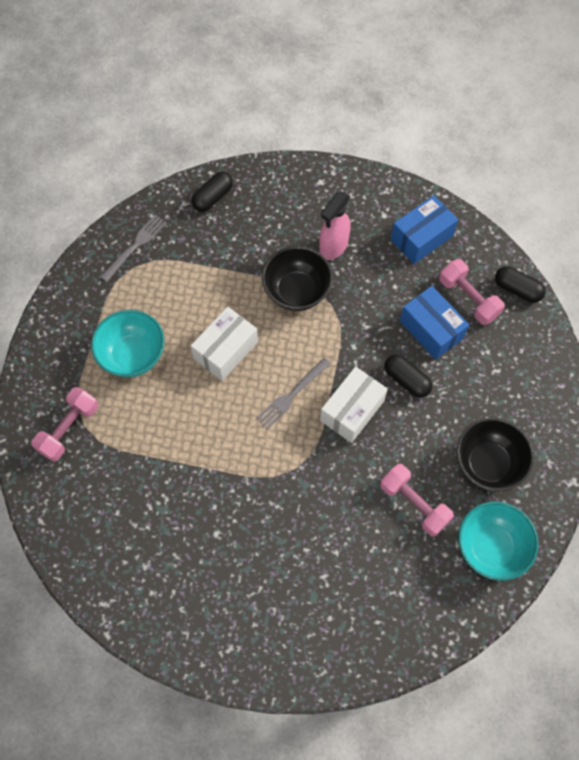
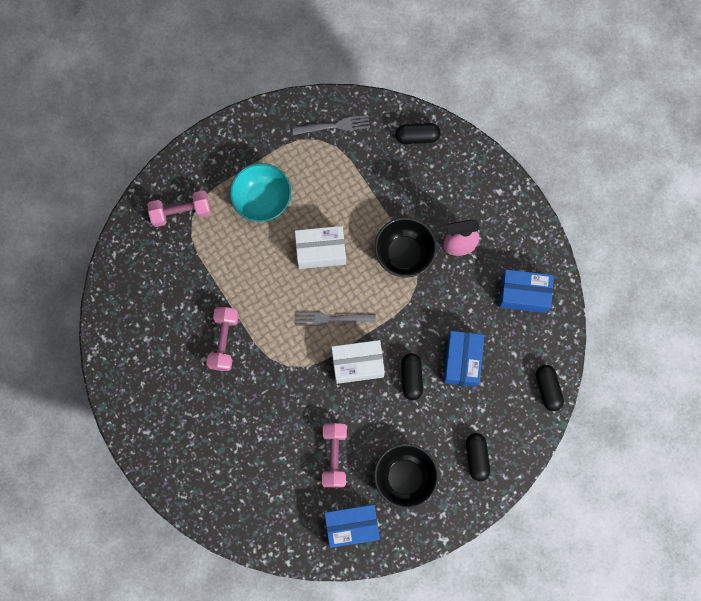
camera: 45 degrees right, 10 degrees up
pink dumbbell [439,259,505,325] -> pink dumbbell moved to [207,307,239,371]
turquoise bowl [458,502,539,581] -> blue box [324,504,380,548]
none -> black capsule [466,433,490,481]

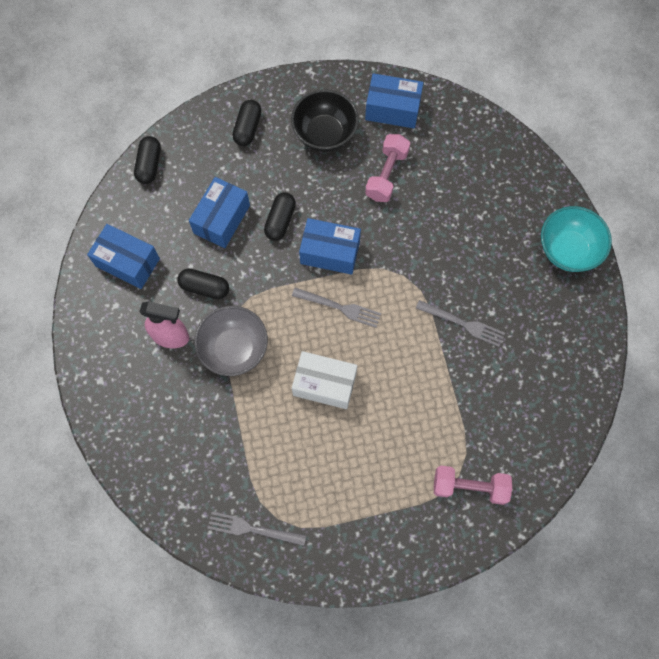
camera: 160 degrees left, 5 degrees down
pink dumbbell [207,307,239,371] -> grey fork [416,300,505,347]
turquoise bowl [230,163,291,222] -> turquoise bowl moved to [541,206,612,272]
white box [331,340,385,384] -> blue box [299,218,361,275]
black bowl [375,217,437,278] -> grey bowl [194,306,268,376]
black capsule [395,123,441,144] -> black capsule moved to [177,268,229,299]

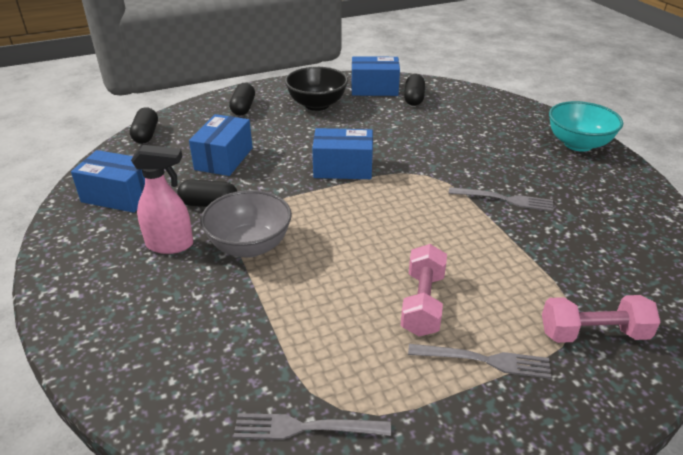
camera: 10 degrees left, 35 degrees down
black capsule [264,192,296,241] -> black capsule moved to [404,74,425,106]
grey fork [292,288,381,328] -> grey fork moved to [408,344,551,379]
white box [292,351,357,409] -> none
pink dumbbell [365,134,410,202] -> pink dumbbell moved to [401,244,447,336]

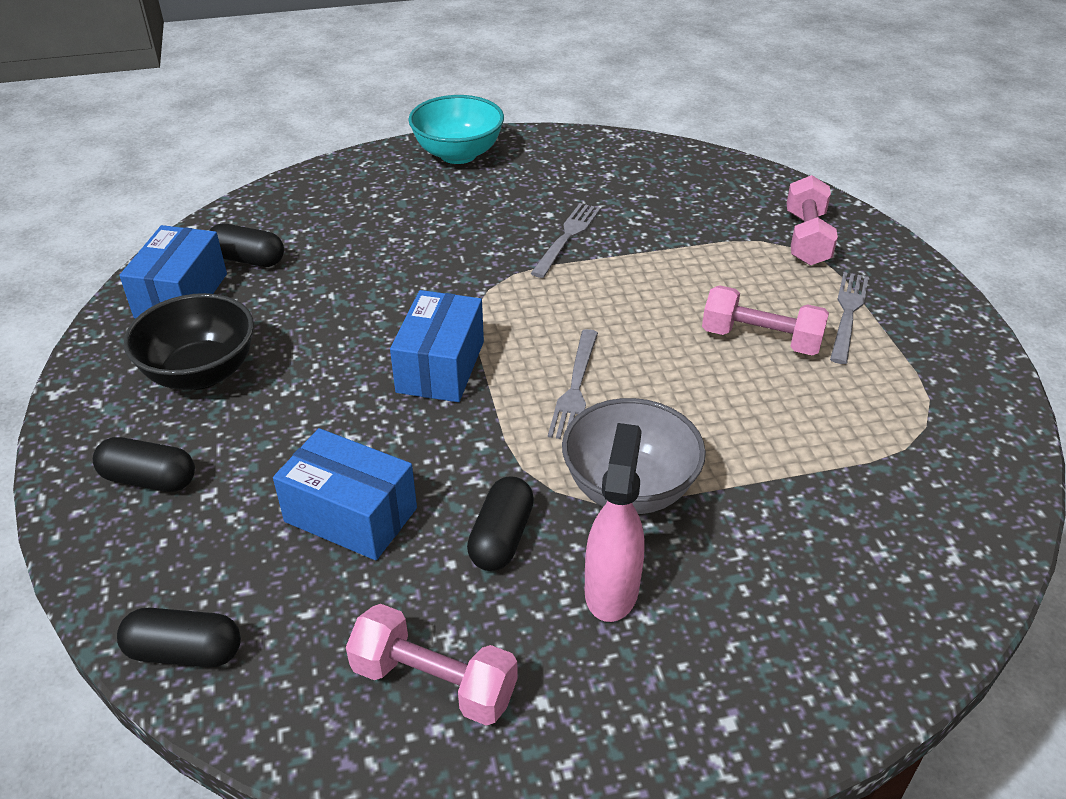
camera: 80 degrees left, 5 degrees up
blue box [71,150,145,213] -> pink dumbbell [346,604,518,726]
grey fork [233,413,391,440] -> grey fork moved to [548,329,598,439]

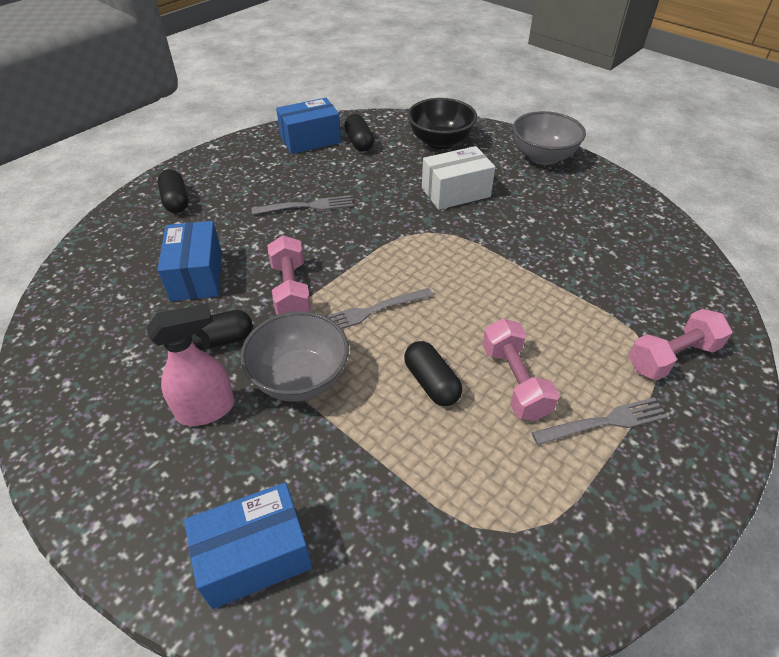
camera: 55 degrees right, 5 degrees up
black capsule [117,608,241,668] -> black capsule moved to [404,341,462,406]
black bowl [123,293,254,390] -> black bowl moved to [408,98,477,149]
pink dumbbell [346,604,518,726] -> pink dumbbell moved to [267,235,311,315]
blue box [390,290,484,402] -> blue box moved to [184,482,312,609]
turquoise bowl [408,95,504,164] -> grey bowl [513,111,586,165]
grey fork [531,203,601,278] -> grey fork moved to [252,195,353,215]
none -> white box [422,146,495,210]

